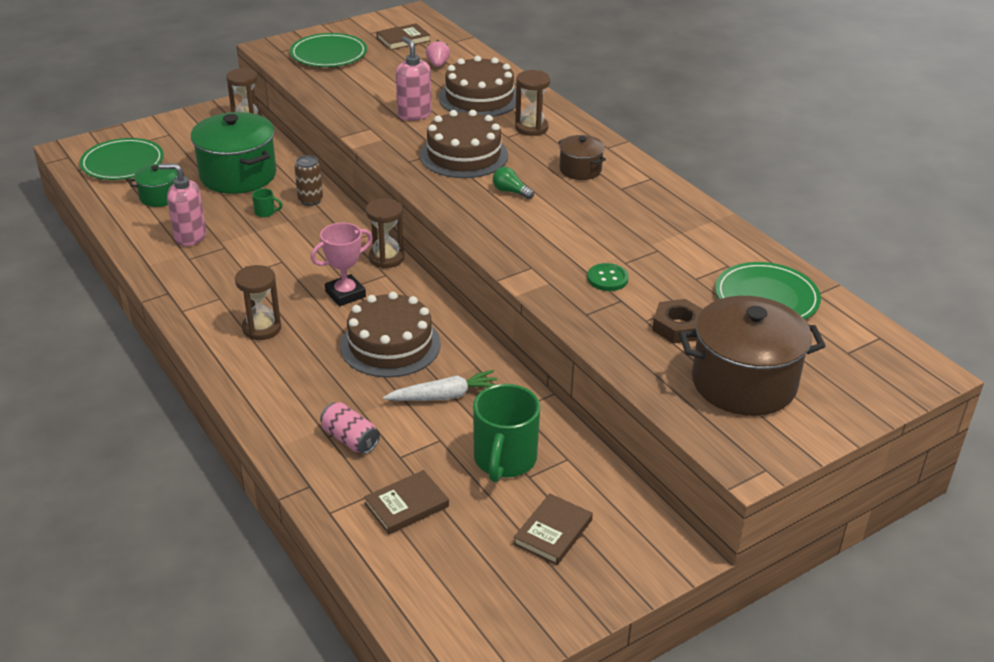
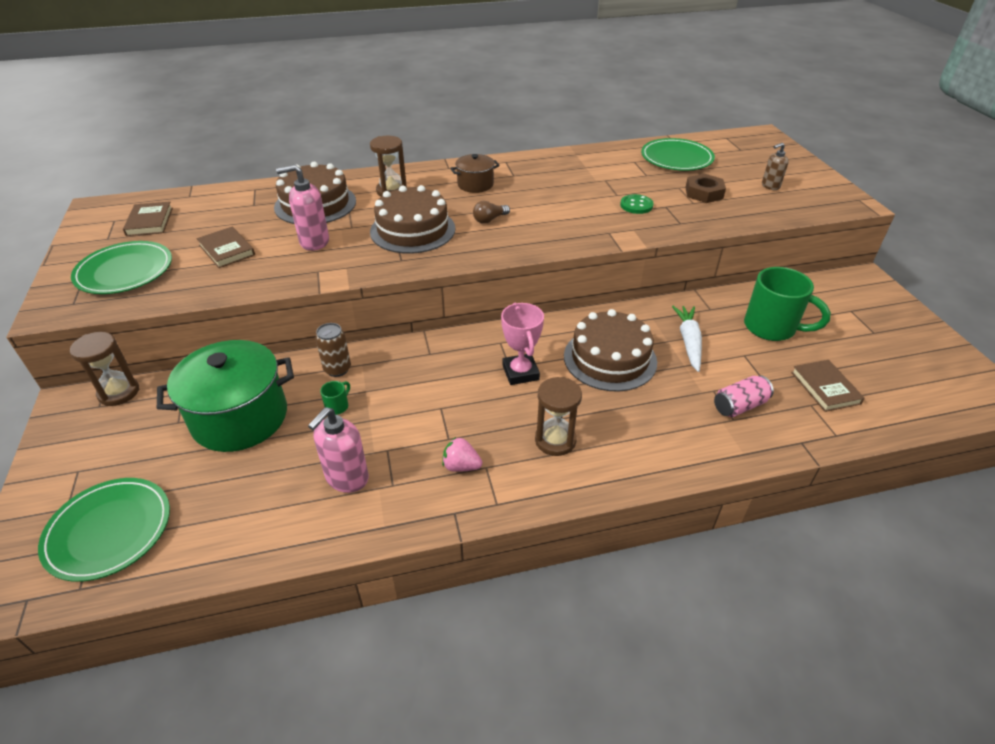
camera: 70 degrees left, 5 degrees up
green pot [129,164,184,207] -> none
brown hourglass [366,198,405,269] -> none
pink strawberry [426,40,450,67] -> pink strawberry moved to [442,437,482,472]
green light bulb [493,167,534,199] -> brown light bulb [473,201,510,224]
brown book [514,493,593,565] -> brown book moved to [197,227,255,268]
brown pot [679,296,826,416] -> brown soap dispenser [762,143,789,190]

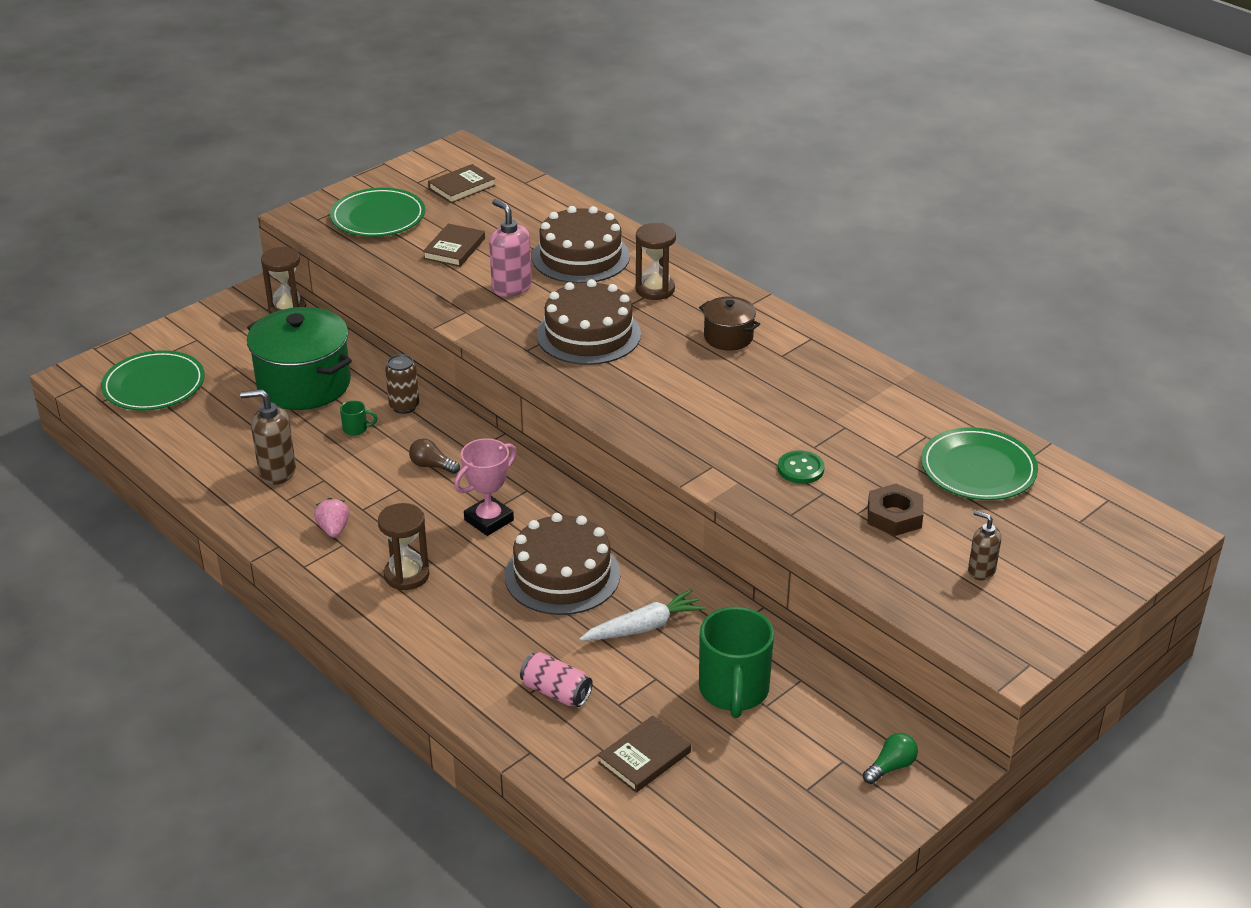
camera: 60 degrees right, 5 degrees down
pink soap dispenser [308,407,369,493] -> brown soap dispenser [240,389,296,485]
brown light bulb [473,201,510,224] -> brown light bulb moved to [409,439,460,474]
none -> green light bulb [863,733,918,784]

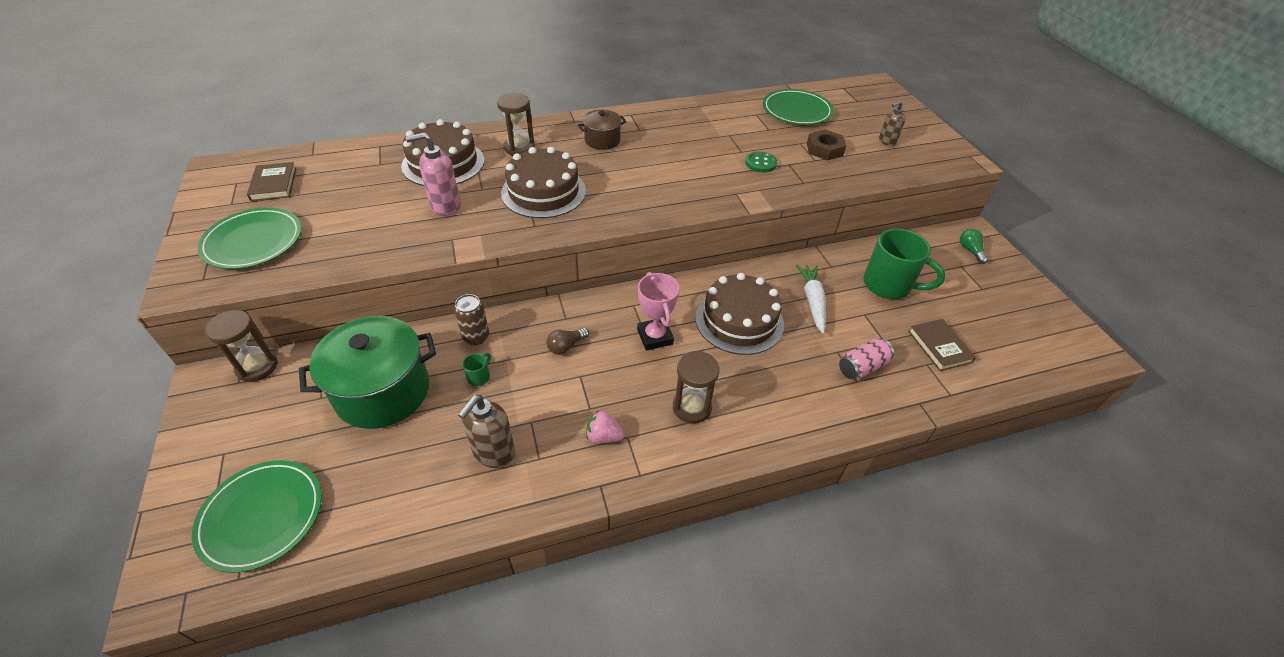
camera: 65 degrees left, 10 degrees up
brown book [423,224,485,267] -> none

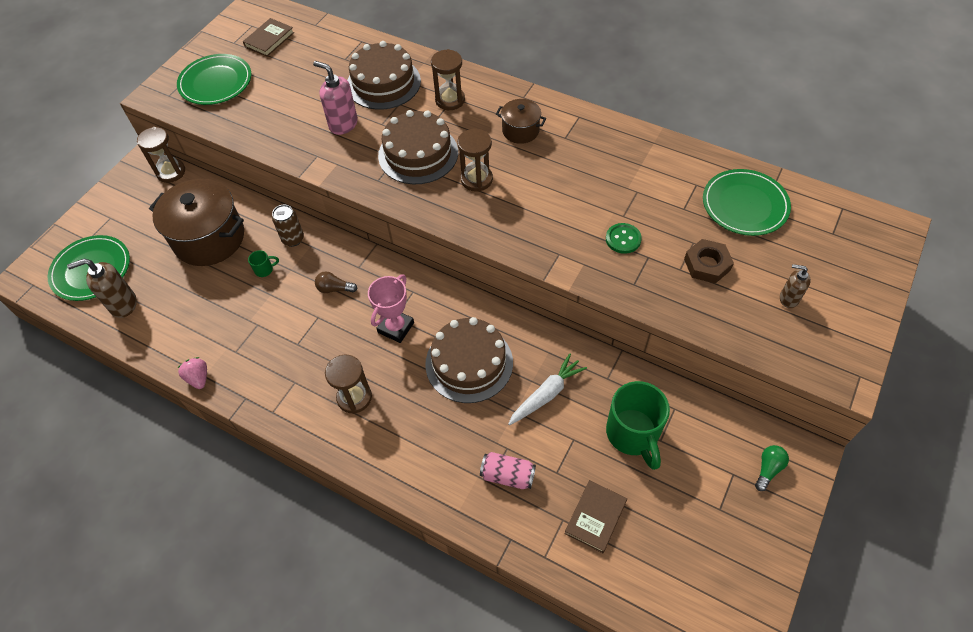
camera: 50 degrees right, 10 degrees up
green pot [299,316,436,429] -> brown pot [149,179,244,266]
brown soap dispenser [458,395,515,468] -> brown soap dispenser moved to [67,259,137,318]
pink strawberry [586,410,625,444] -> pink strawberry moved to [178,357,207,389]
none -> brown hourglass [457,129,493,192]

